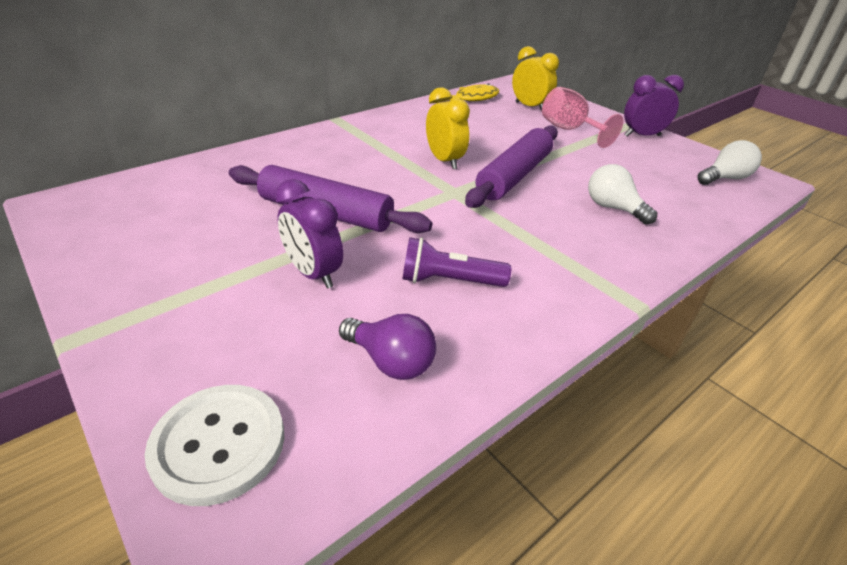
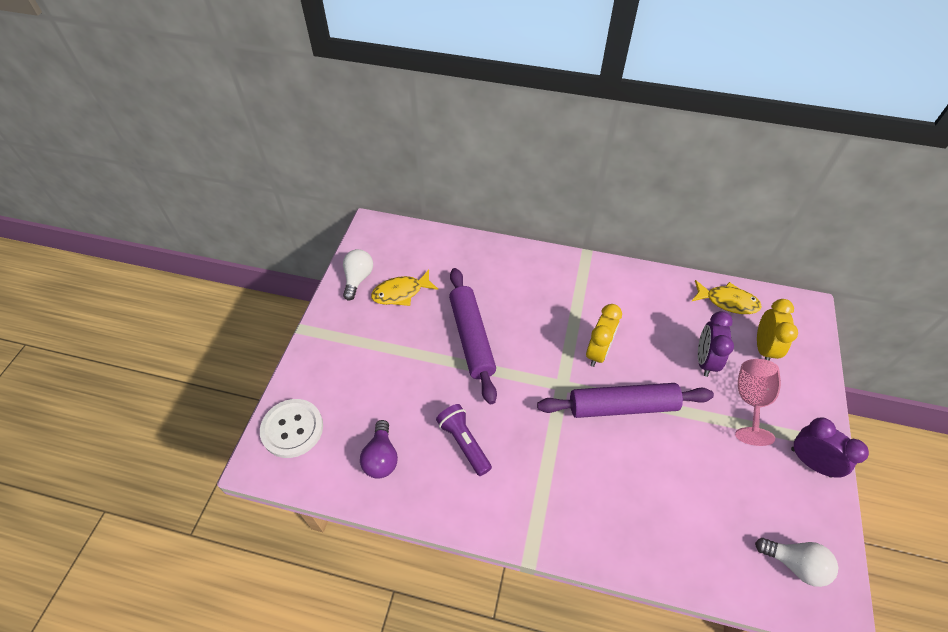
camera: 55 degrees right, 15 degrees up
purple clock [275,179,343,288] -> purple clock moved to [698,311,734,377]
white light bulb [588,164,657,225] -> white light bulb moved to [343,249,373,300]
none -> yellow fish [371,270,438,306]

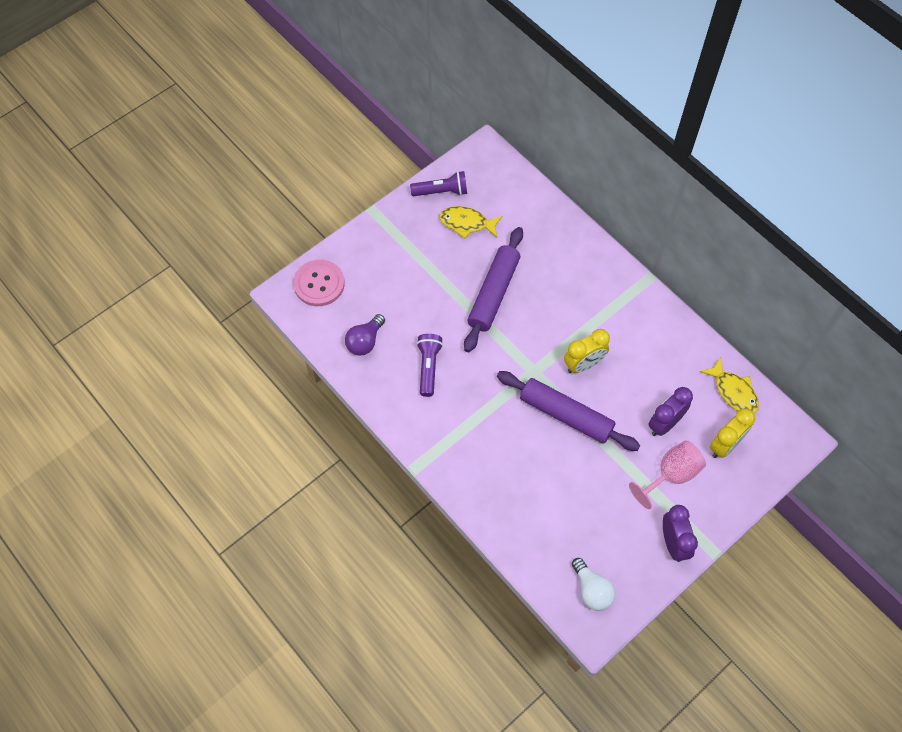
camera: 35 degrees right, 10 degrees up
white button [260,399,323,458] -> pink button [293,259,345,306]
white light bulb [343,249,373,300] -> purple flashlight [410,171,467,196]

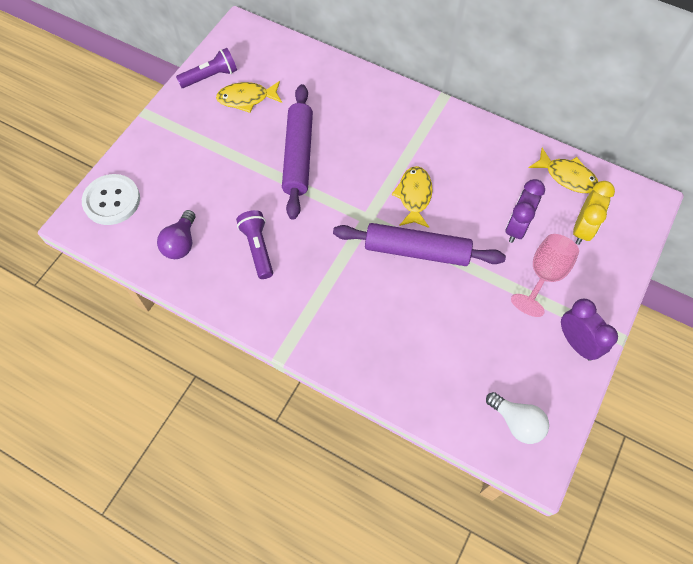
camera: 20 degrees left, 0 degrees up
pink button [293,259,345,306] -> white button [82,174,140,225]
yellow clock [564,329,610,373] -> yellow fish [392,166,432,228]

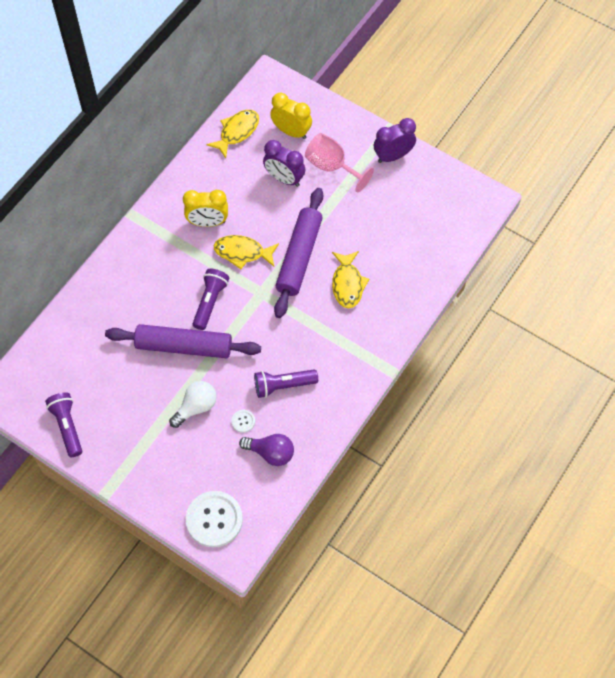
camera: 85 degrees left, 0 degrees up
yellow fish [216,81,282,113] -> yellow fish moved to [332,251,369,308]
white light bulb [486,392,549,444] -> white light bulb moved to [169,381,217,428]
none -> yellow clock [183,190,228,227]
none -> purple flashlight [193,269,229,330]
none -> white button [231,410,255,433]

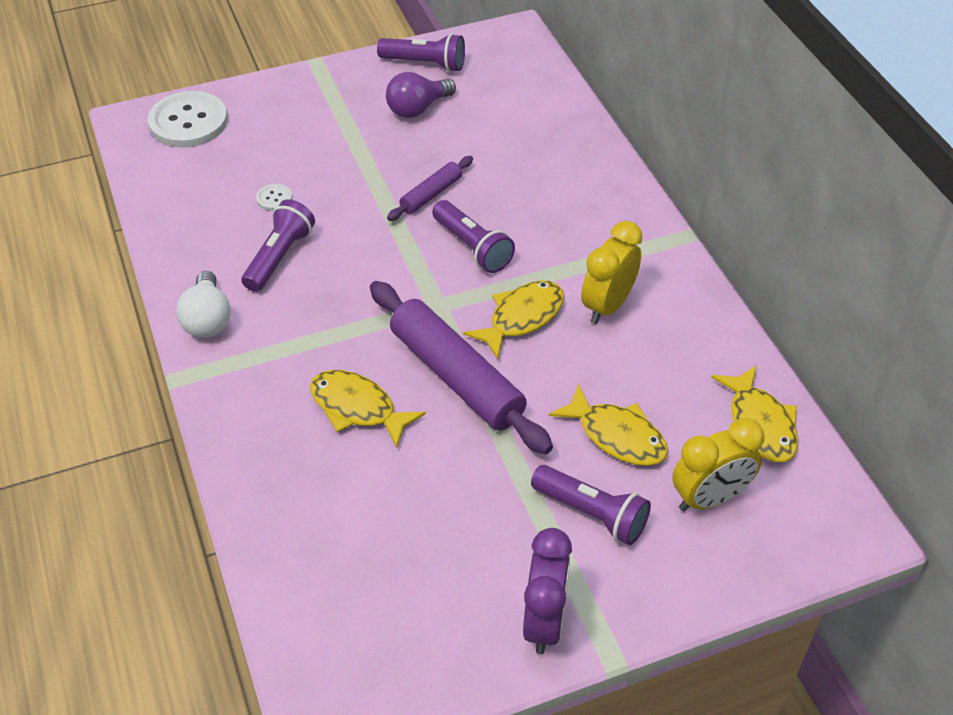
camera: 125 degrees right, 15 degrees down
purple rolling pin [105,324,261,358] -> purple rolling pin [387,156,473,221], size x0.50
white light bulb [169,381,217,428] -> white light bulb moved to [176,271,231,338]
purple light bulb [239,434,294,466] -> purple light bulb moved to [386,72,456,118]
purple clock [263,140,305,187] -> yellow fish [549,383,668,466]
pink goblet [305,133,374,193] -> purple flashlight [531,465,651,545]

